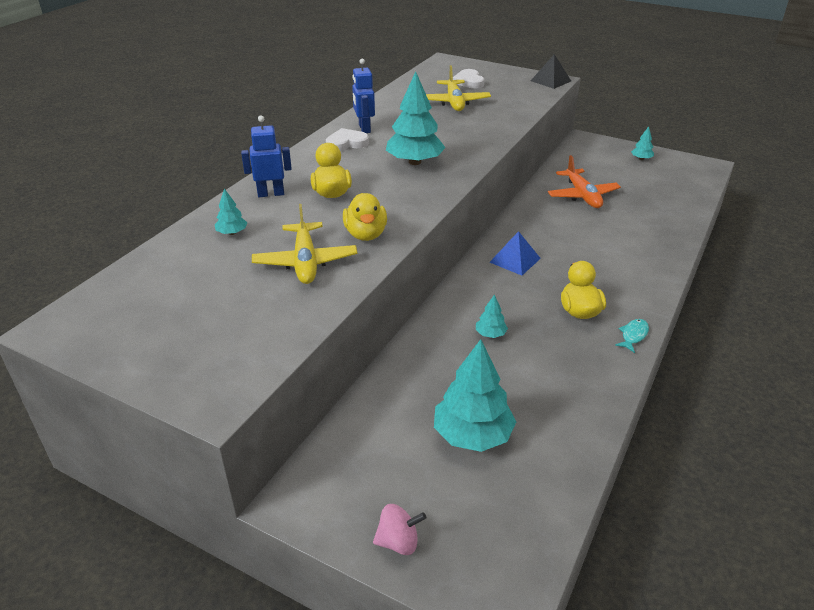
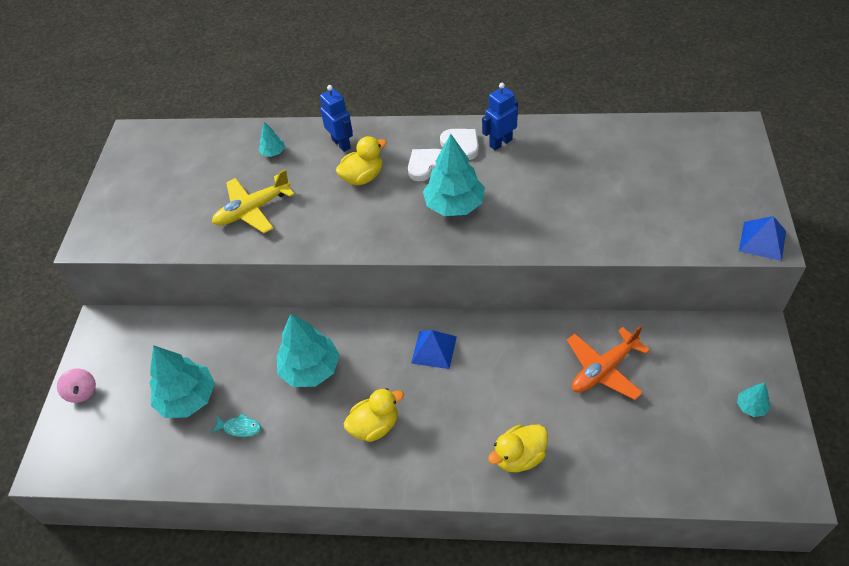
camera: 70 degrees right, 15 degrees up
yellow duck [343,193,387,241] -> yellow duck moved to [488,425,548,472]
yellow plane [426,65,491,111] -> none
white heart [453,69,484,88] -> white heart moved to [408,149,442,181]
turquoise tree [476,294,508,338] -> turquoise tree [276,314,340,387], size x2.15
black pyramid [531,54,571,89] -> blue pyramid [739,216,786,261]
turquoise fish [615,319,649,353] -> turquoise fish moved to [211,413,261,437]

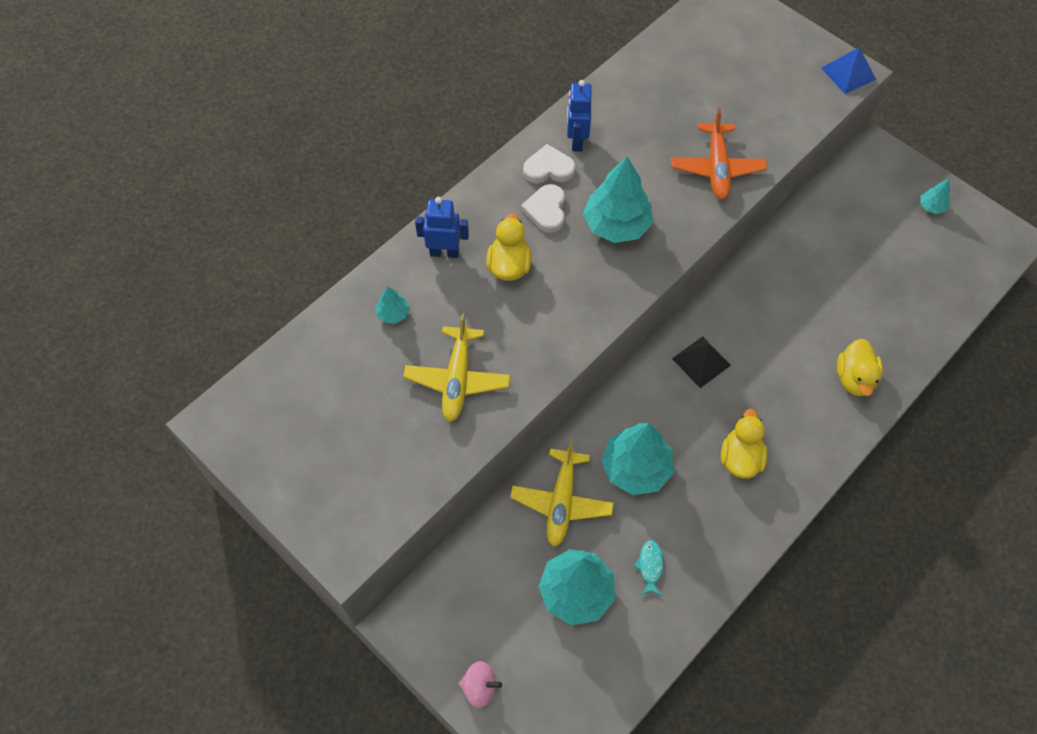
camera: 55 degrees left, 10 degrees up
turquoise fish [211,413,261,437] -> turquoise fish turned 45 degrees counterclockwise [634,540,664,596]
blue pyramid [411,330,457,369] -> black pyramid [672,336,731,388]
orange plane [567,325,650,400] -> orange plane moved to [671,108,767,200]
none -> yellow plane [510,440,614,547]

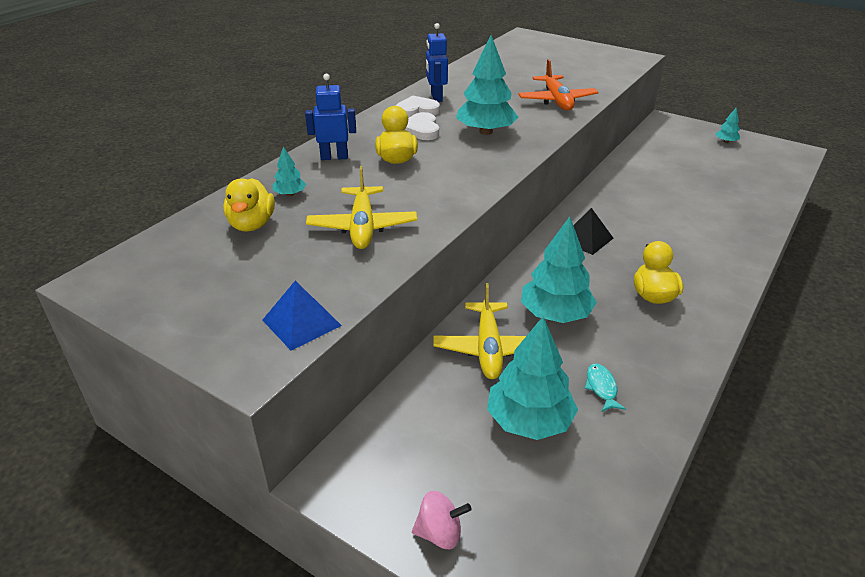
camera: 10 degrees left, 25 degrees down
blue pyramid [821,47,876,94] -> blue pyramid moved to [262,281,342,350]
yellow duck [837,339,883,396] -> yellow duck moved to [223,178,275,232]

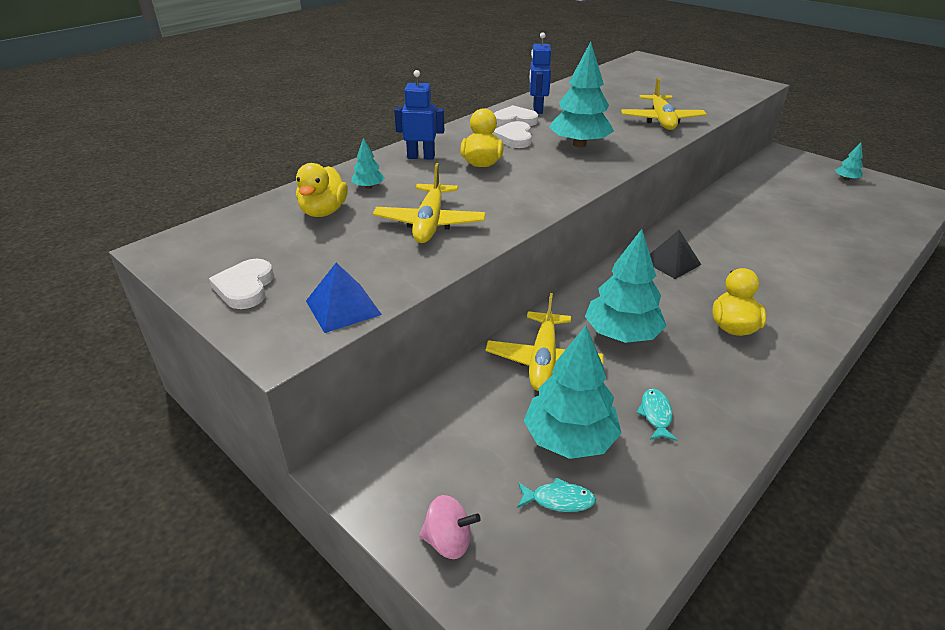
camera: 10 degrees right, 0 degrees up
orange plane [518,59,599,111] -> yellow plane [621,78,707,130]
none -> white heart [209,259,274,309]
none -> turquoise fish [517,477,596,512]

